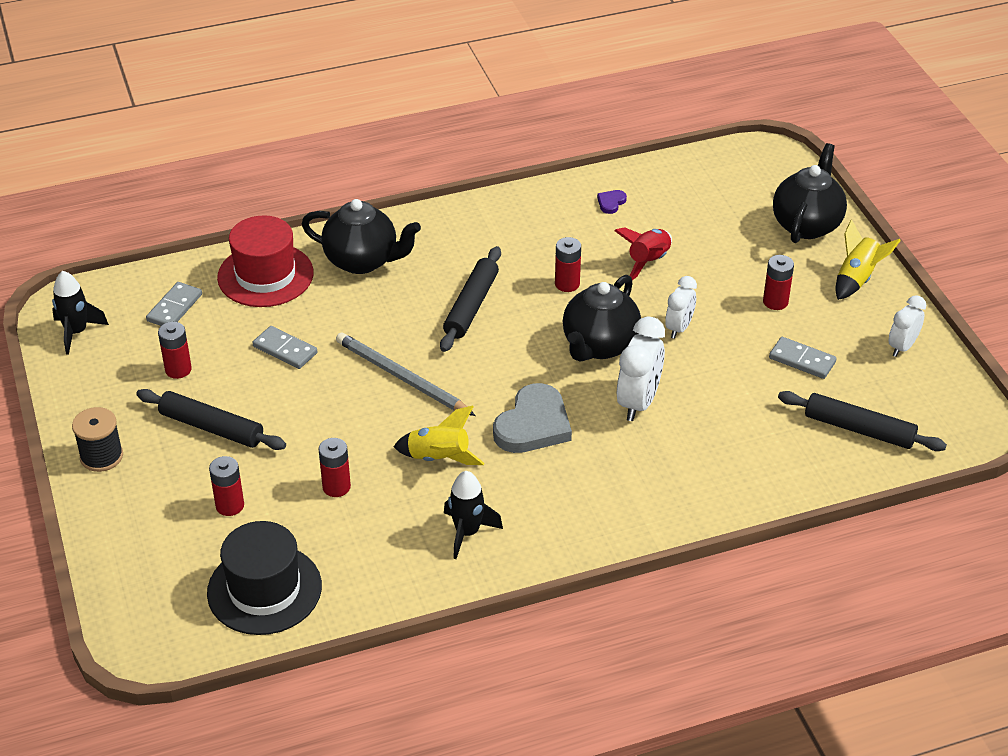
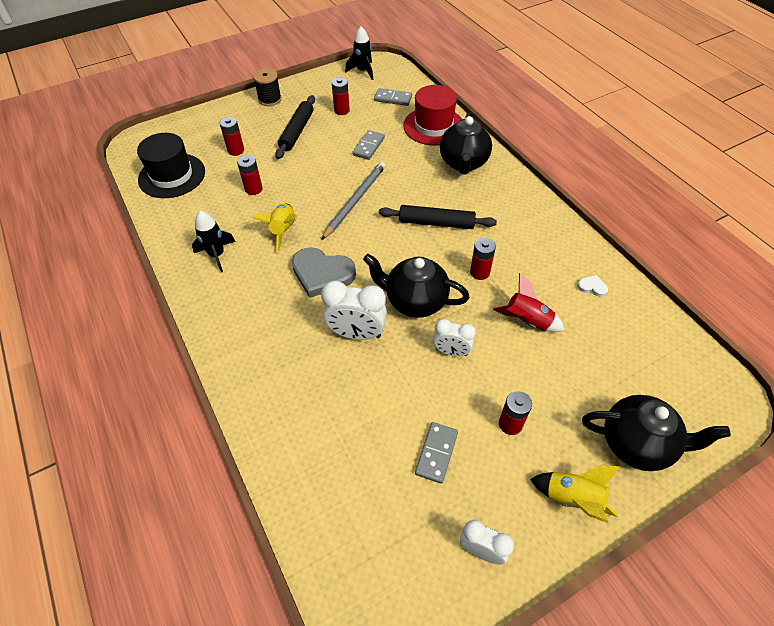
camera: 80 degrees right, 10 degrees up
purple heart [597,190,627,214] -> white heart [577,275,608,297]
black rolling pin [778,391,947,451] -> none

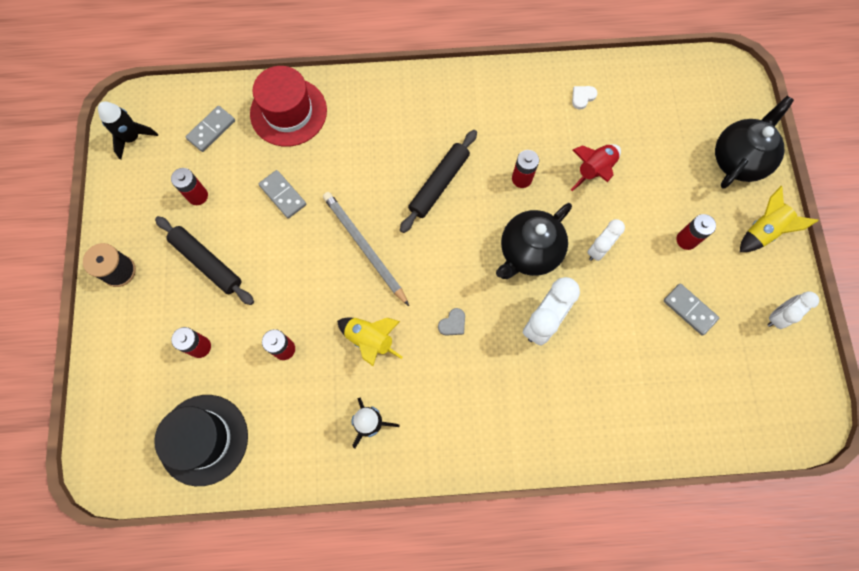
camera: 65 degrees left, 20 degrees up
grey heart [292,247,356,298] -> grey heart [438,308,465,336], size x0.43
black teapot [440,113,492,175] -> none

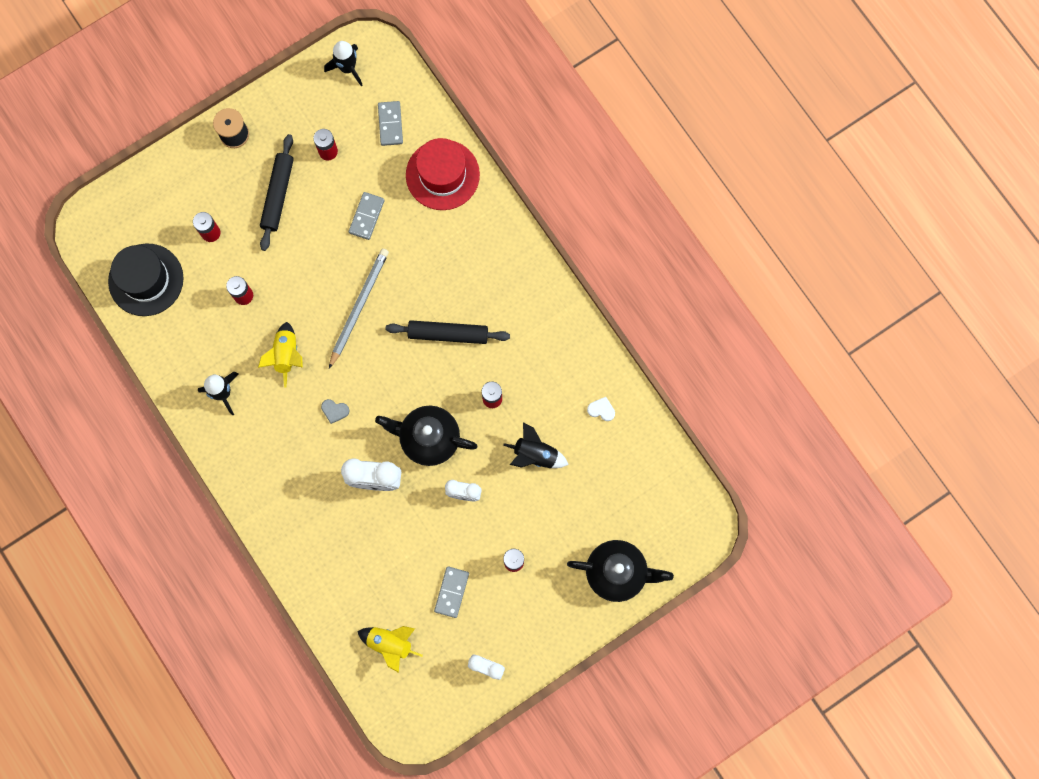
camera: 60 degrees right, 5 degrees up
grey domino [185,106,235,152] -> grey domino turned 75 degrees clockwise [378,101,403,146]
red rocket [571,144,621,191] -> black rocket [503,422,569,468]
yellow rocket [740,186,818,252] -> yellow rocket moved to [357,626,423,673]

